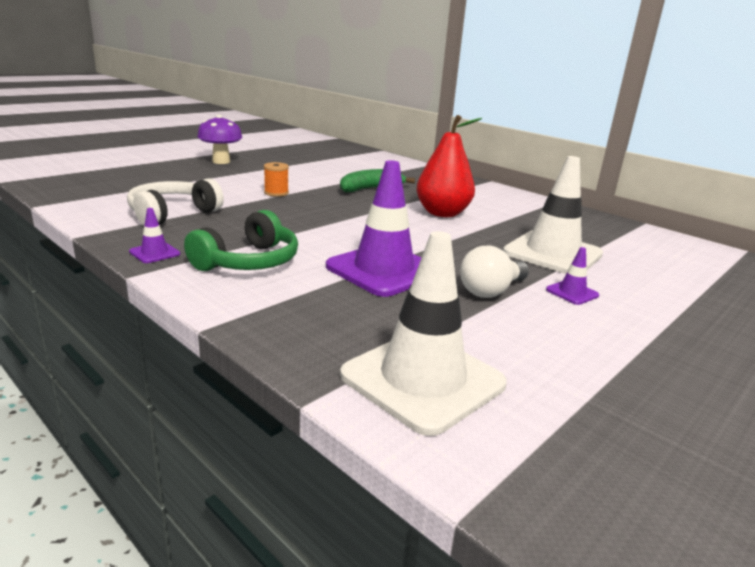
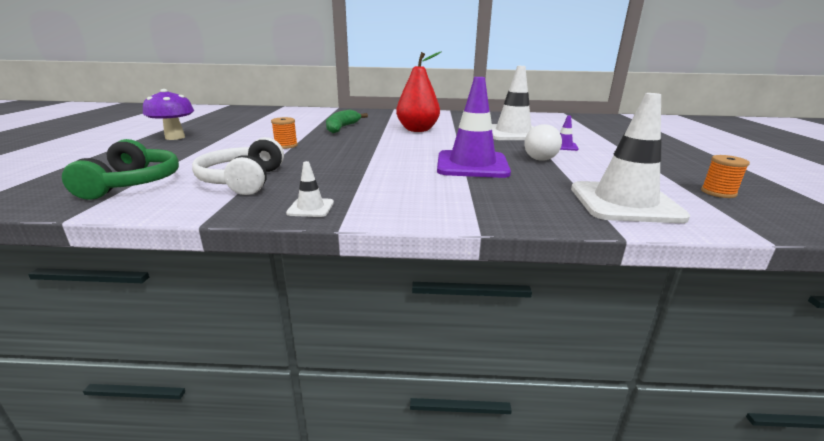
camera: 40 degrees left, 0 degrees up
purple traffic cone [129,208,180,263] -> white traffic cone [286,161,334,217]
green headphones [184,210,298,271] -> green headphones moved to [62,139,179,200]
none -> orange spool [701,155,750,198]

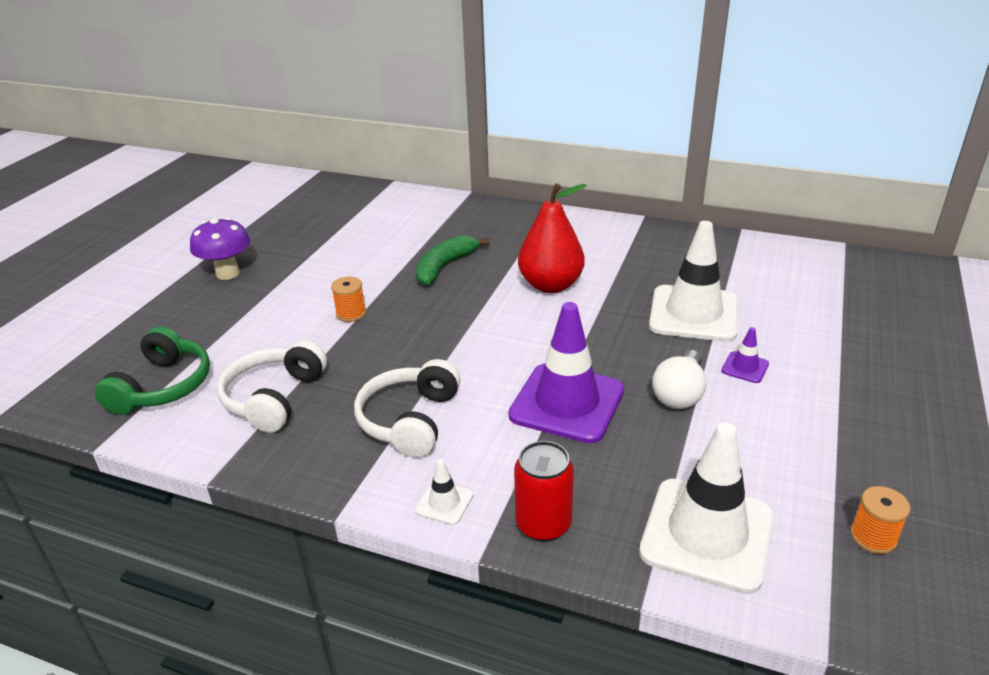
camera: 20 degrees right, 10 degrees up
white traffic cone [286,161,334,217] -> white traffic cone moved to [415,459,473,525]
none -> white headphones [354,359,461,458]
none -> red can [514,441,574,542]

